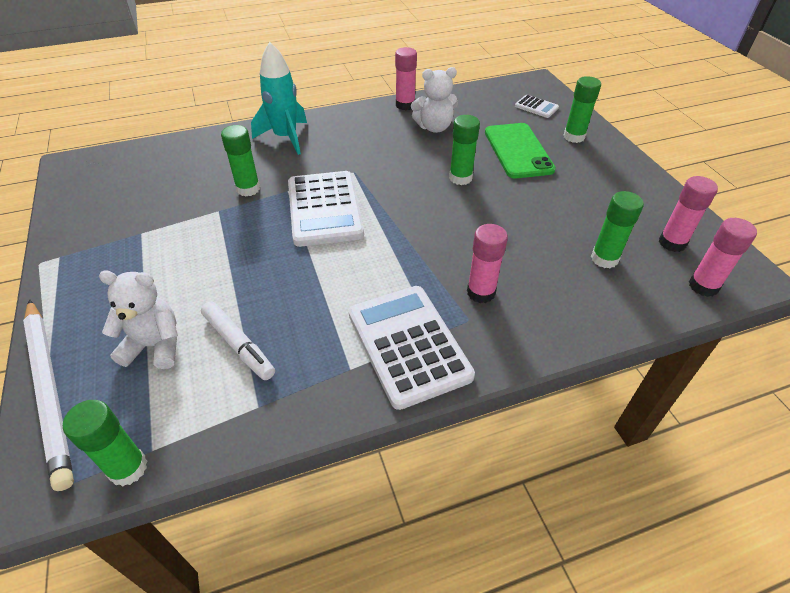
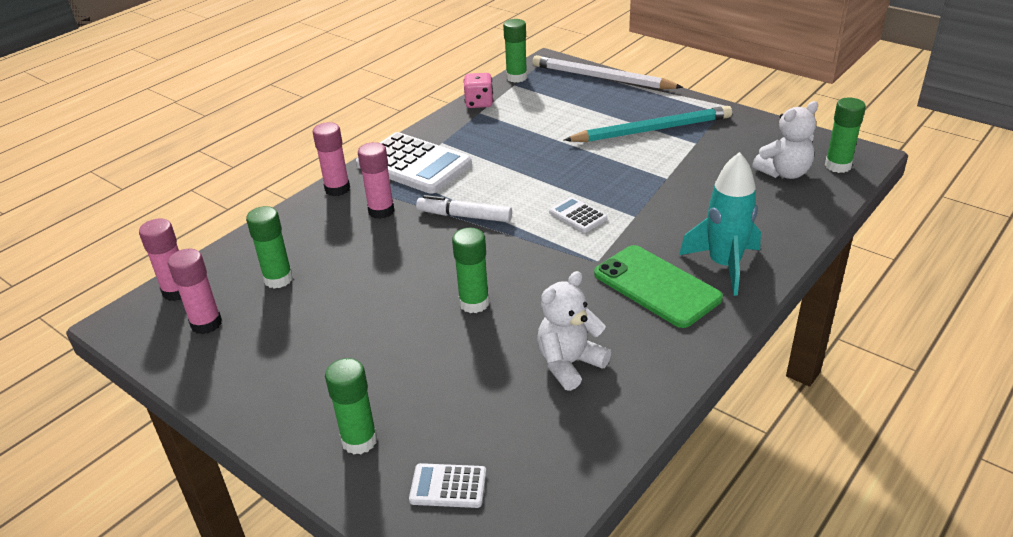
camera: 150 degrees right, 10 degrees down
white teddy bear [99,270,178,369] -> white teddy bear moved to [752,101,818,179]
white marker [201,301,275,380] -> white marker moved to [416,195,512,222]
green glue stick [221,125,260,196] -> green glue stick moved to [825,98,866,173]
white calculator [288,171,364,247] -> white calculator [549,197,607,233], size x0.46
pink glue stick [395,47,417,110] -> pink glue stick moved to [313,122,350,196]
green phone [485,123,556,179] -> green phone moved to [594,245,723,328]
none -> pink dice [464,73,493,108]
none -> turquoise pencil [564,106,732,142]

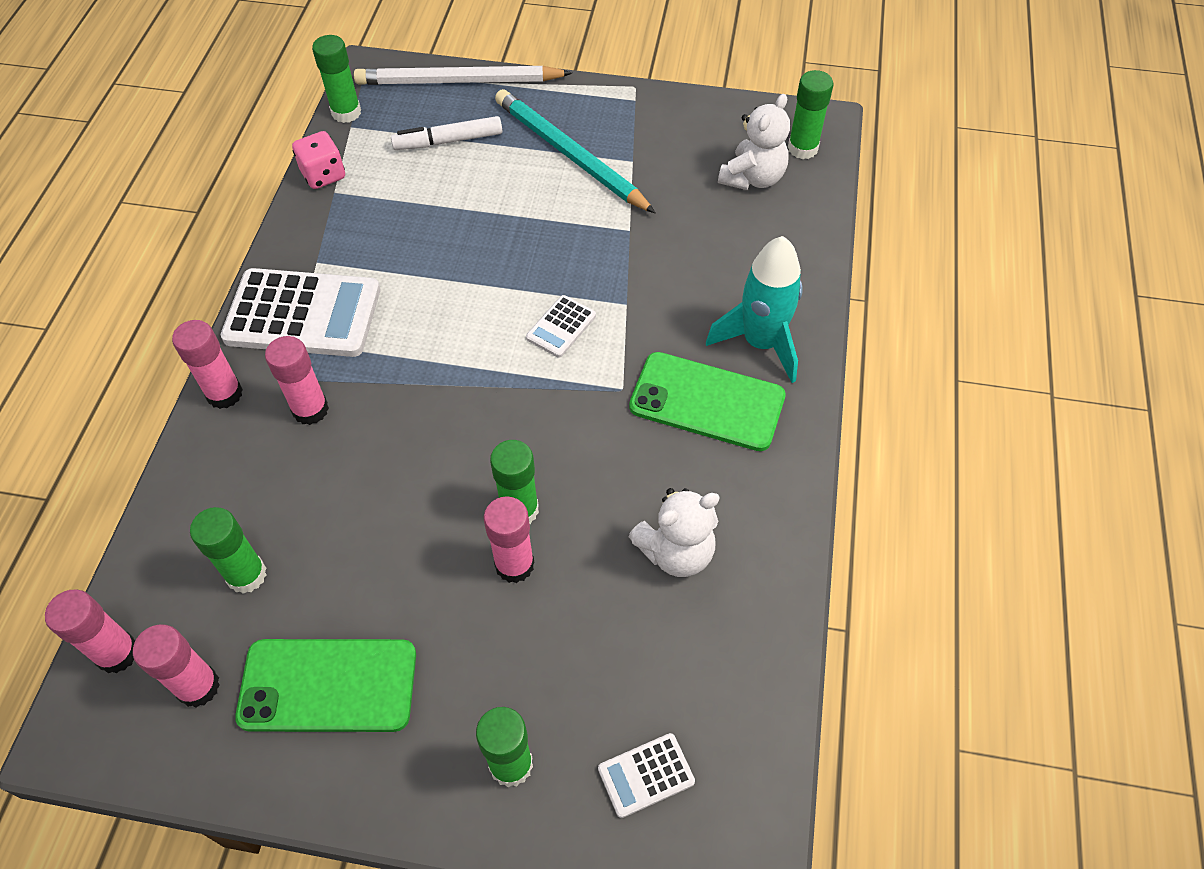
camera: 30 degrees left, 20 degrees up
white marker [416,195,512,222] -> white marker moved to [391,116,502,150]
white teddy bear [537,271,611,391] -> white teddy bear turned 135 degrees counterclockwise [628,488,720,577]
white calculator [549,197,607,233] -> white calculator turned 75 degrees counterclockwise [526,295,596,358]
turquoise pencil [564,106,732,142] -> turquoise pencil turned 90 degrees counterclockwise [495,89,655,213]
none -> green phone [235,639,416,732]
none -> pink glue stick [484,496,535,583]

